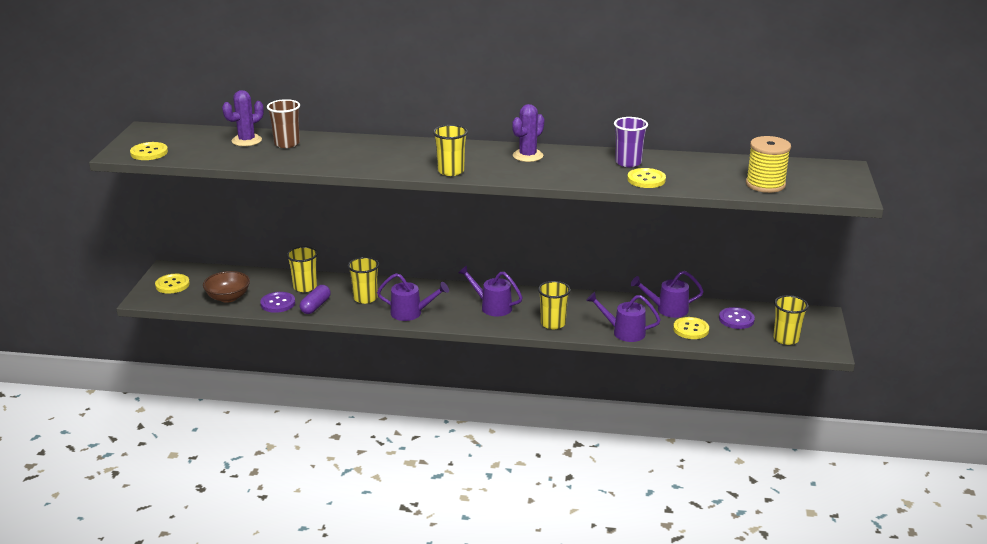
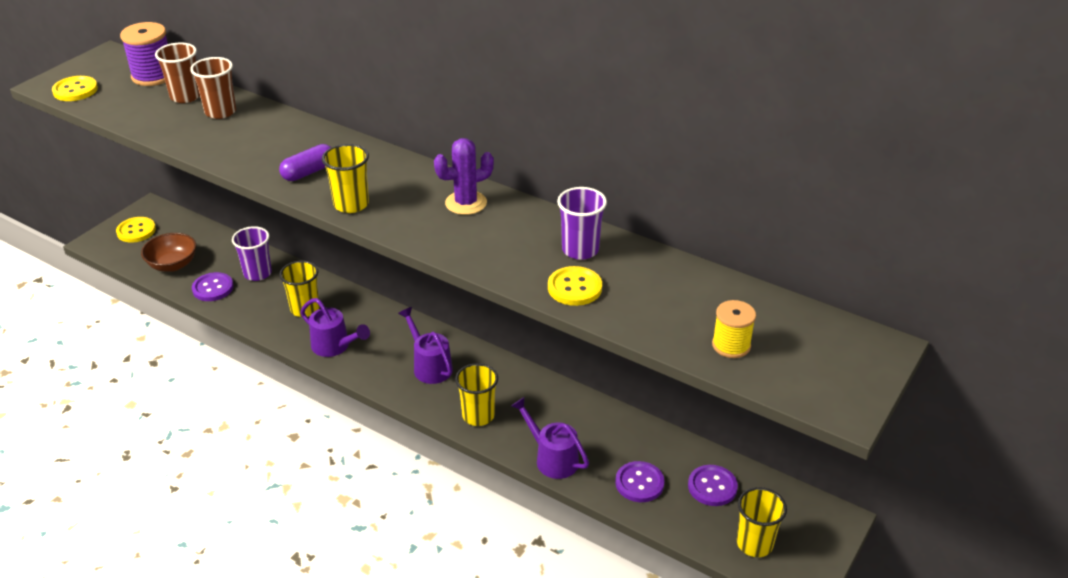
camera: 25 degrees right, 10 degrees up
purple cactus [222,90,264,146] -> brown cup [155,43,200,103]
yellow cup [287,246,318,292] -> purple cup [232,226,272,281]
purple capsule [300,285,331,314] -> purple capsule moved to [279,144,331,181]
purple watering can [631,271,704,318] -> none
yellow button [673,317,709,339] -> purple button [615,461,665,502]
yellow spool [746,136,791,193] -> yellow spool [712,300,756,358], size x0.65
none -> purple spool [120,22,168,86]

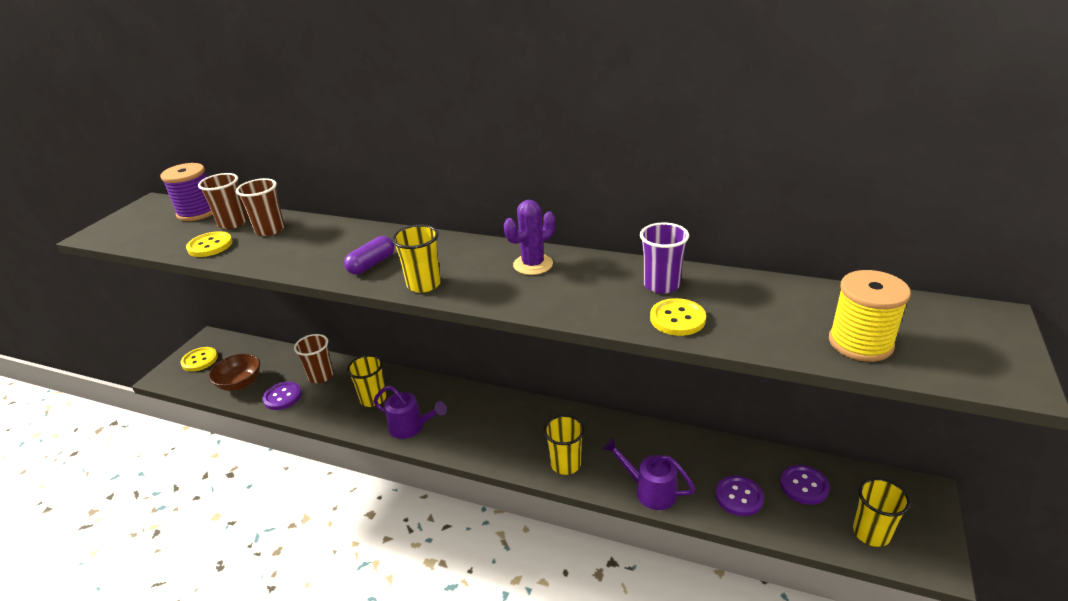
camera: 10 degrees left, 5 degrees down
yellow button [52,76,98,101] -> yellow button moved to [186,231,232,257]
purple cup [232,226,272,281] -> brown cup [294,334,334,383]
purple watering can [398,307,453,384] -> none
yellow spool [712,300,756,358] -> yellow spool [829,270,911,362], size x1.54

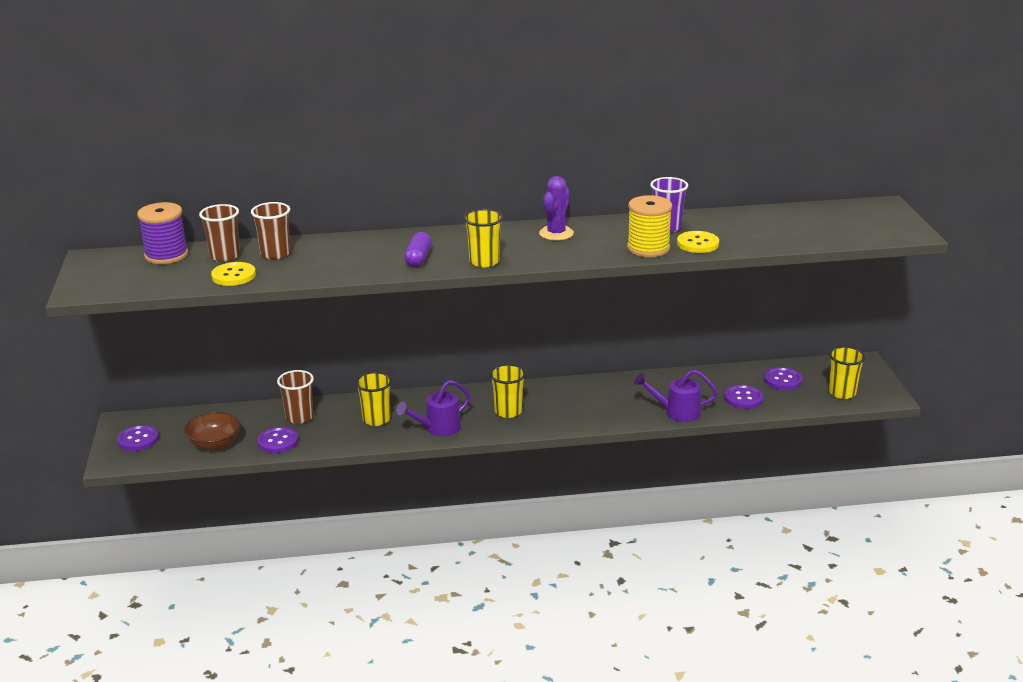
camera: 30 degrees left, 5 degrees down
yellow button [181,347,218,372] -> purple button [117,425,159,451]
purple watering can [373,385,447,439] -> purple watering can turned 150 degrees clockwise [396,380,471,436]
yellow cup [544,415,585,475] -> yellow cup moved to [490,364,526,418]
yellow spool [829,270,911,362] -> yellow spool moved to [627,195,672,257]

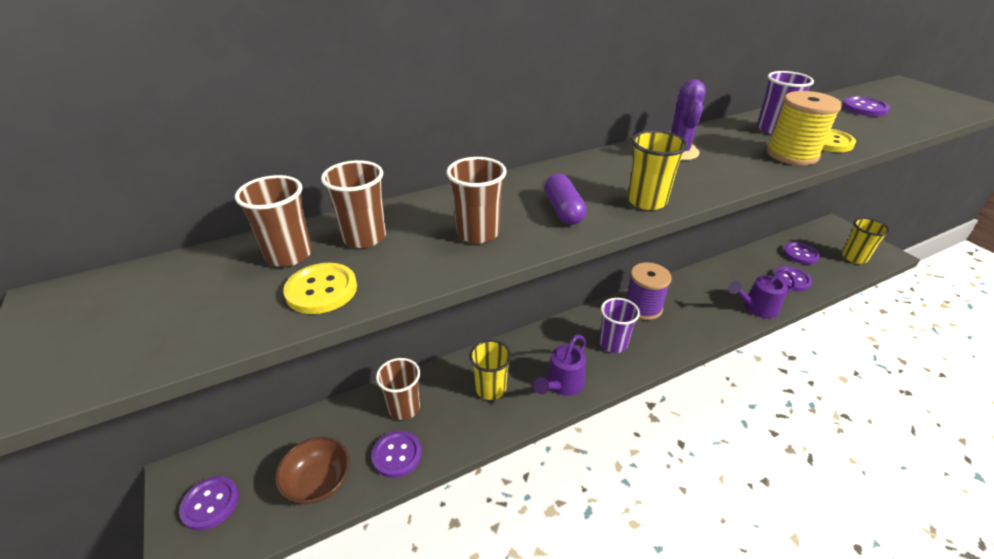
camera: 20 degrees left, 10 degrees up
purple spool [137,202,188,264] -> purple spool moved to [626,262,672,320]
yellow cup [490,364,526,418] -> purple cup [599,298,640,353]
none -> brown cup [446,157,507,243]
none -> purple button [842,96,890,116]

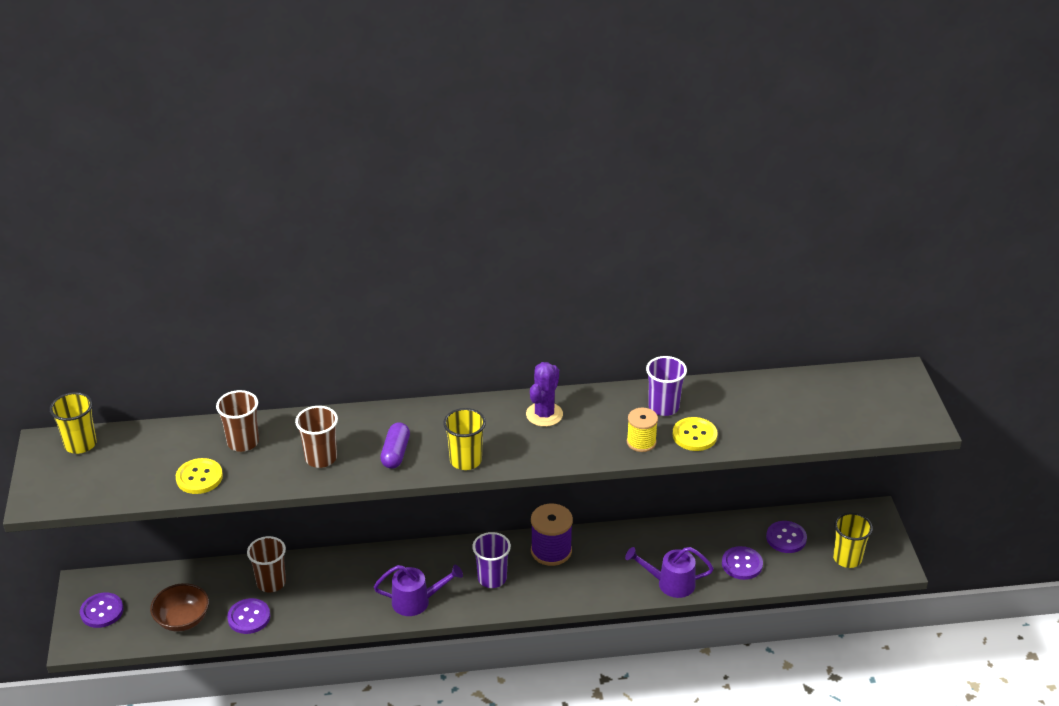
camera: 20 degrees right, 0 degrees up
brown cup [235,175,312,267] -> none
yellow cup [469,340,512,400] -> yellow cup moved to [50,392,97,454]
purple watering can [534,334,586,396] -> purple watering can turned 150 degrees counterclockwise [374,565,463,616]
yellow spool [766,91,842,165] -> yellow spool [627,408,658,452], size x0.65
purple button [842,96,890,116] -> none

